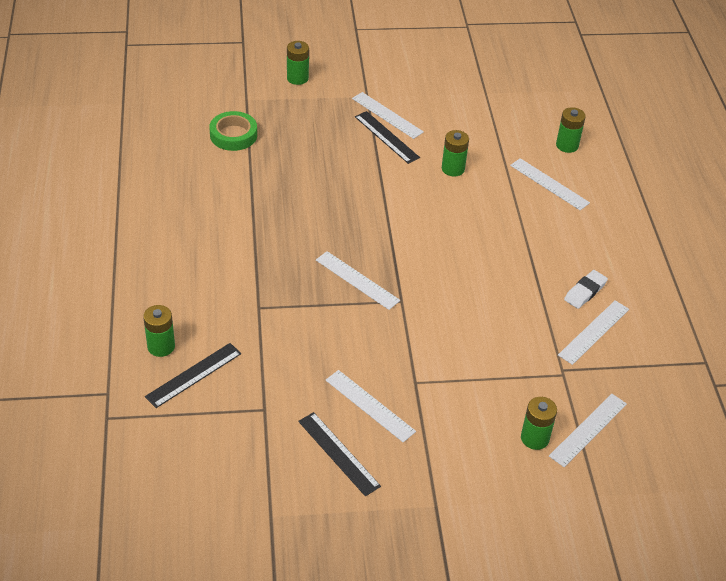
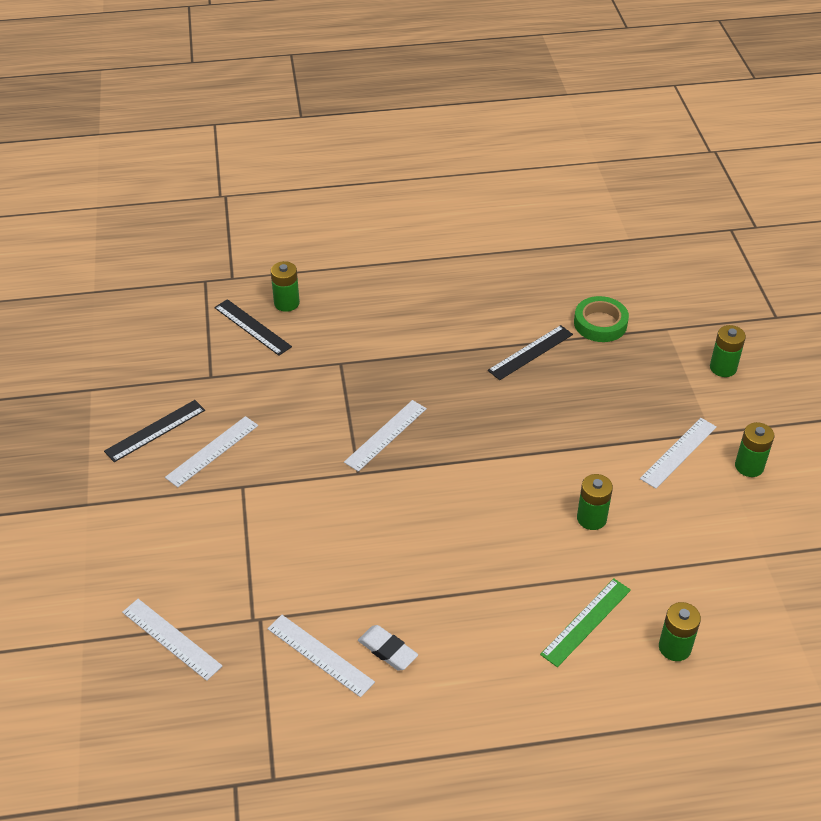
camera: 90 degrees right, 0 degrees up
black ruler [355,111,420,164] -> black ruler moved to [488,325,573,380]
white ruler [510,158,590,210] -> green ruler [540,579,631,667]
green battery [521,397,557,450] -> green battery moved to [735,422,774,477]

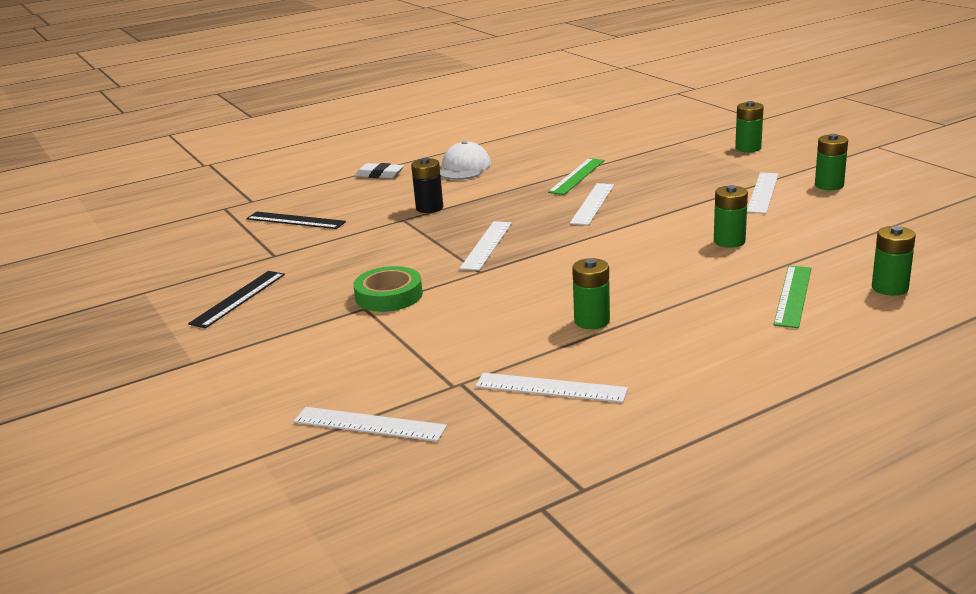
camera: 20 degrees left, 20 degrees down
white ruler [165,416,258,487] -> white ruler moved to [570,183,614,225]
green battery [271,261,300,312] -> green battery moved to [572,258,610,329]
white eraser [358,625,418,671] -> white eraser moved to [355,163,404,178]
black ruler [488,325,573,380] -> green ruler [548,158,604,195]
green tape [574,296,629,342] -> green tape moved to [353,266,423,312]
none -> black battery [411,158,443,213]
none -> white cap [440,141,491,180]

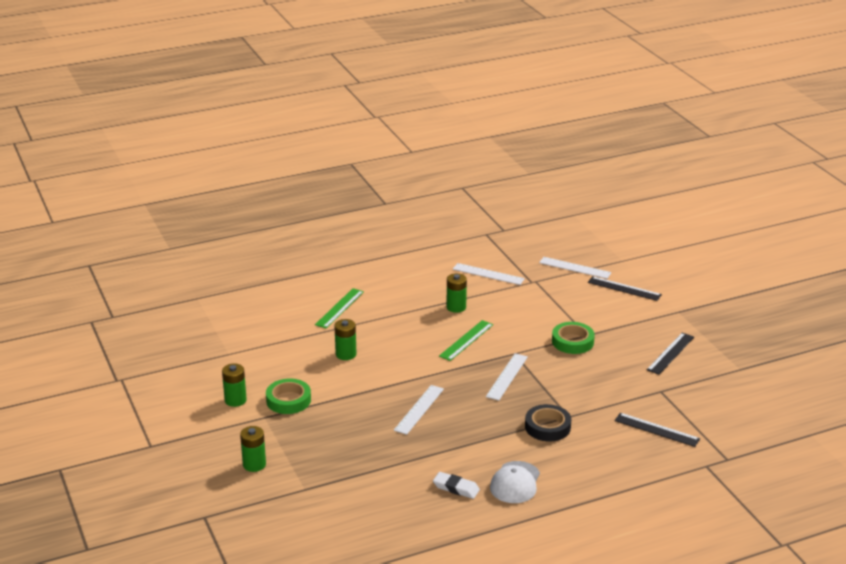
camera: 175 degrees left, 5 degrees up
white eraser [355,163,404,178] -> white eraser moved to [433,472,480,499]
black battery [411,158,443,213] -> black tape [525,404,571,441]
green ruler [548,158,604,195] -> green ruler moved to [439,320,493,361]
white ruler [747,172,779,214] -> green tape [266,378,311,414]
green battery [872,226,916,296] -> none
none -> black ruler [588,276,662,301]

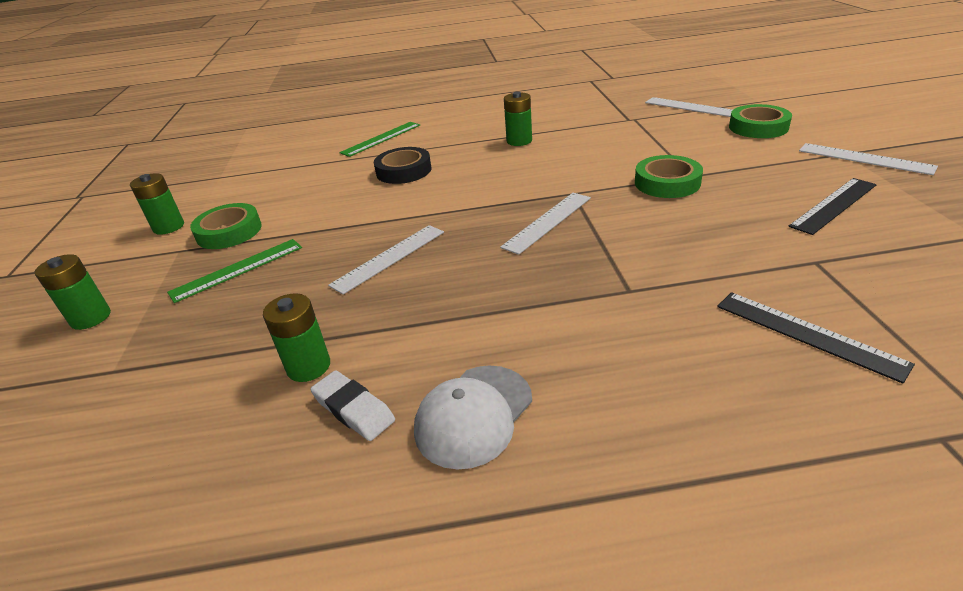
camera: 20 degrees right, 5 degrees up
green battery [335,319,356,360] -> green battery moved to [263,293,330,382]
green ruler [439,320,493,361] -> green ruler moved to [167,239,302,303]
white ruler [453,263,525,285] -> white ruler moved to [799,143,938,175]
black tape [525,404,571,441] -> black tape moved to [374,147,431,184]
black ruler [588,276,662,301] -> green tape [729,104,792,138]

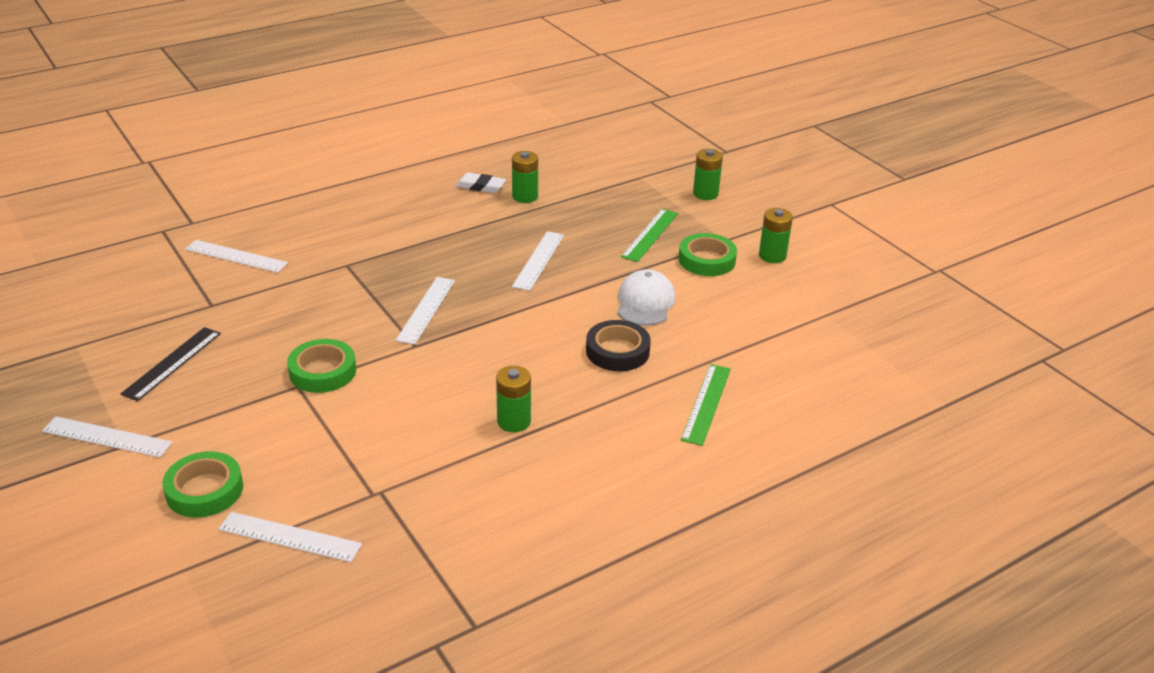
camera: 150 degrees right, 0 degrees up
white cap [414,365,532,470] -> white cap moved to [617,269,675,326]
black ruler [717,292,915,383] -> white ruler [185,240,288,273]

